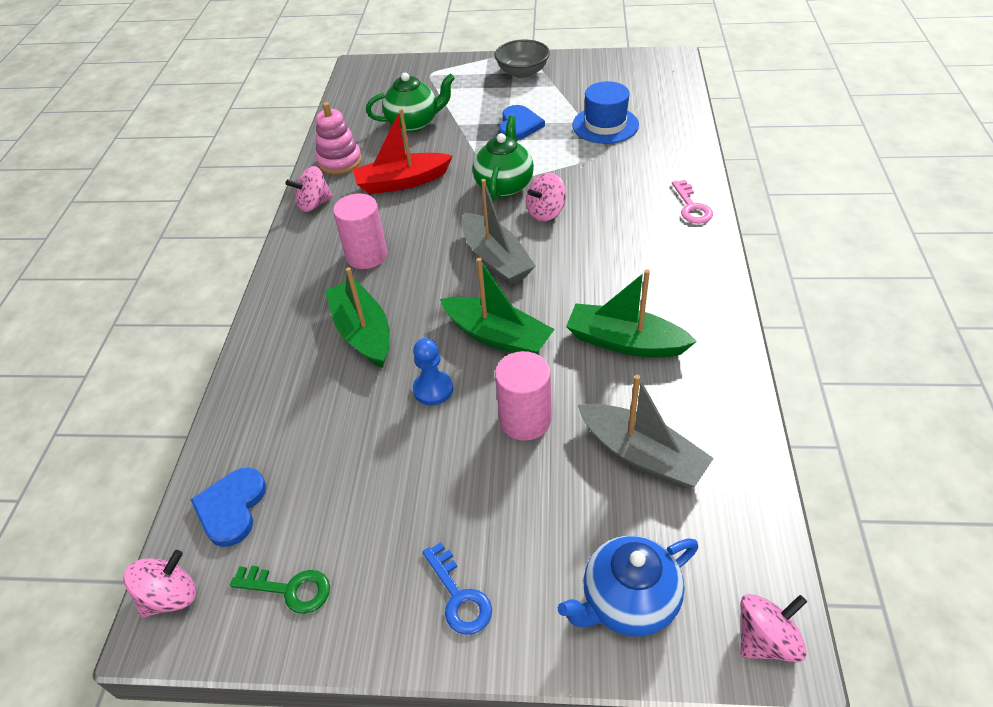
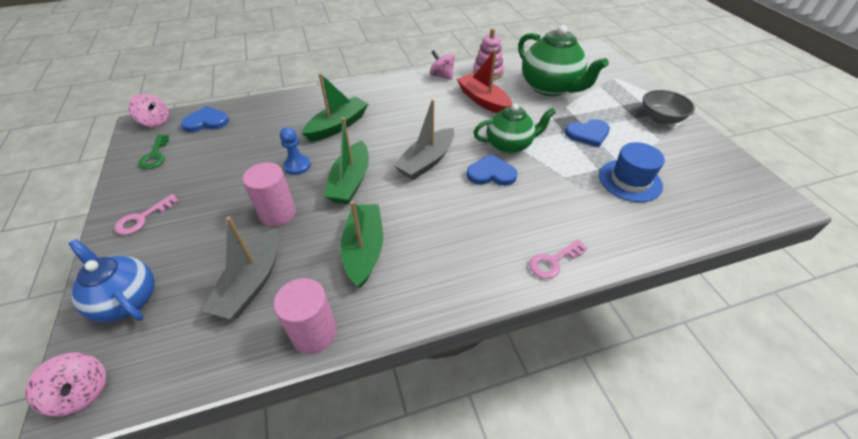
camera: 65 degrees right, 0 degrees up
pink cylinder [333,193,387,269] -> pink cylinder moved to [274,278,337,354]
green teapot [366,73,455,132] -> green teapot [518,25,609,96], size x1.52
blue key [423,542,492,635] -> pink key [115,194,179,235]
pink spinning top [526,173,566,222] -> blue heart [467,154,517,186]

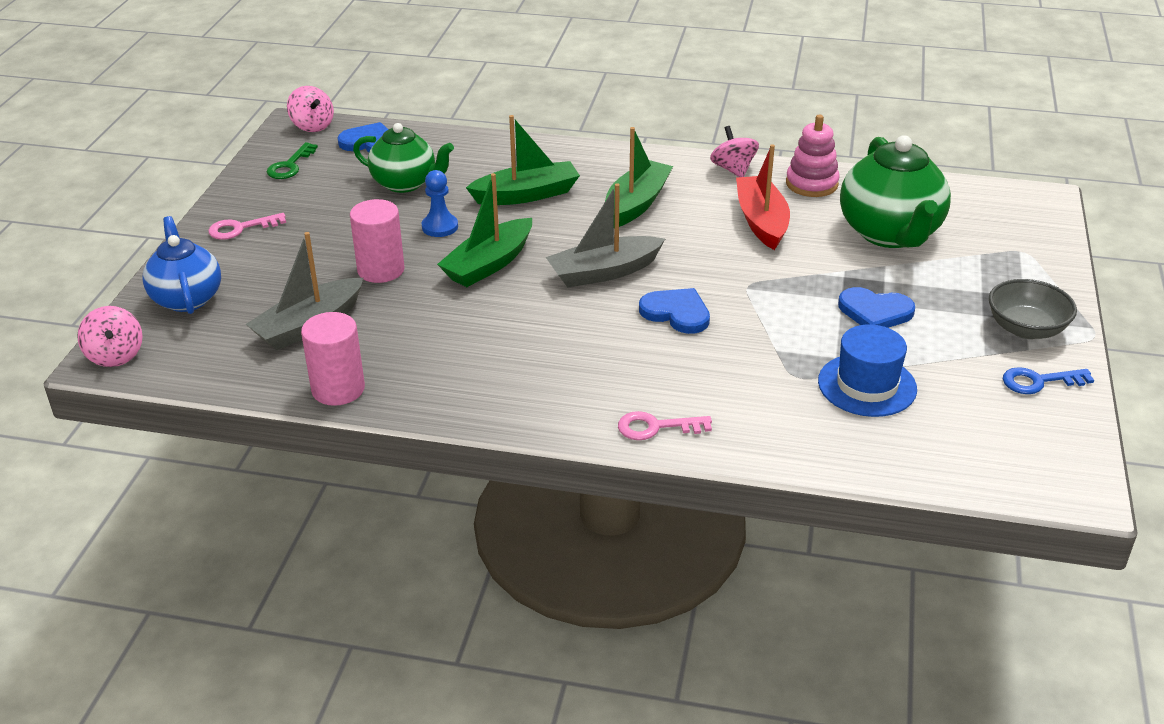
camera: 30 degrees right, 10 degrees down
green boat [341,201,383,288] -> green boat moved to [605,127,673,227]
green teapot [473,104,556,154] -> green teapot moved to [353,123,454,193]
none -> blue key [1003,367,1094,394]

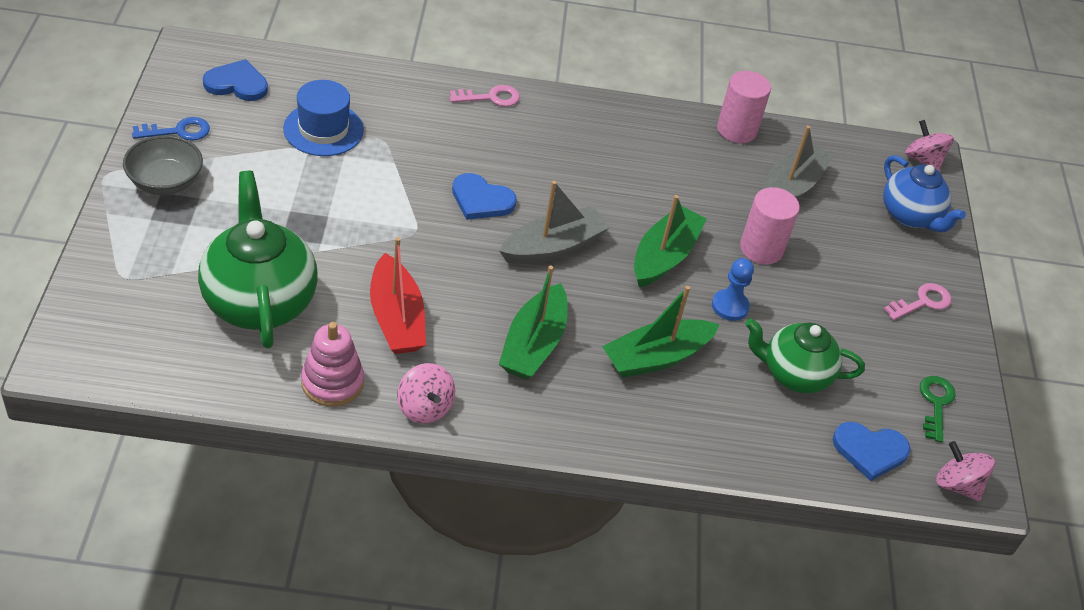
camera: 165 degrees right, 10 degrees up
blue heart [838,287,915,328] -> blue heart moved to [203,59,268,101]

